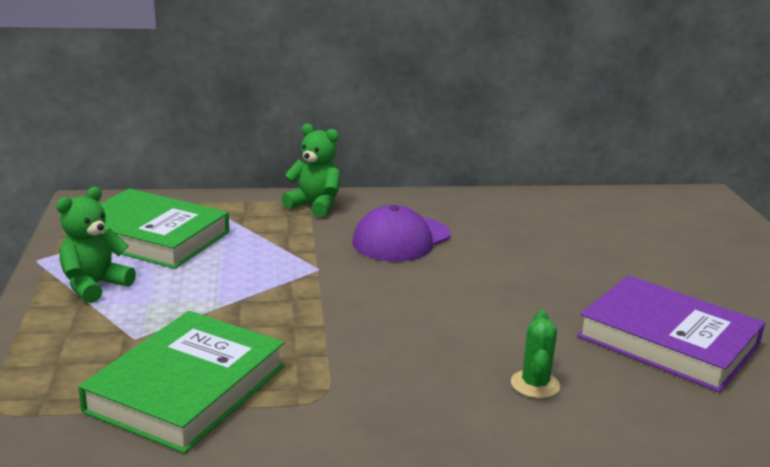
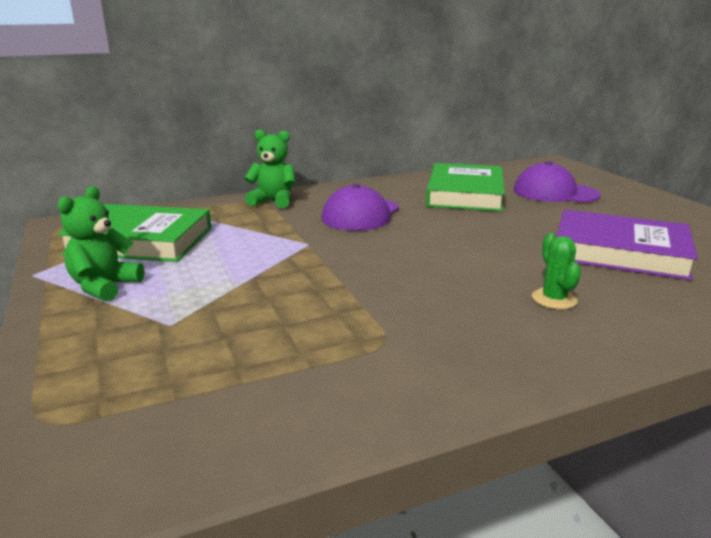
camera: 15 degrees left, 0 degrees up
green book [78,311,285,453] -> green book moved to [426,163,505,211]
none -> purple cap [514,161,601,203]

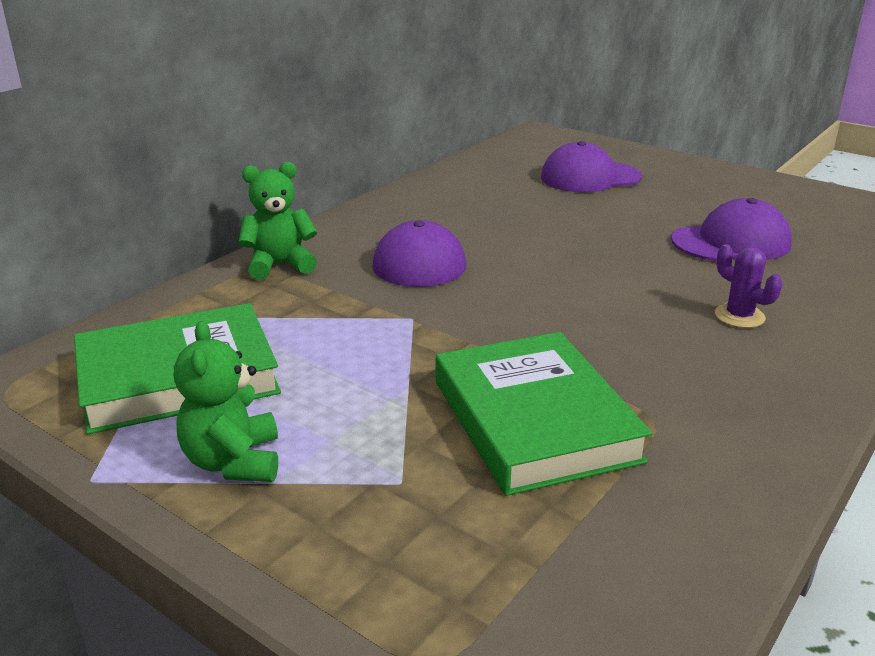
camera: 30 degrees left, 5 degrees up
green book [426,163,505,211] -> green book moved to [436,332,652,496]
green cactus [532,233,581,309] -> purple cactus [715,244,783,328]
purple book [556,209,698,280] -> purple cap [671,198,792,261]

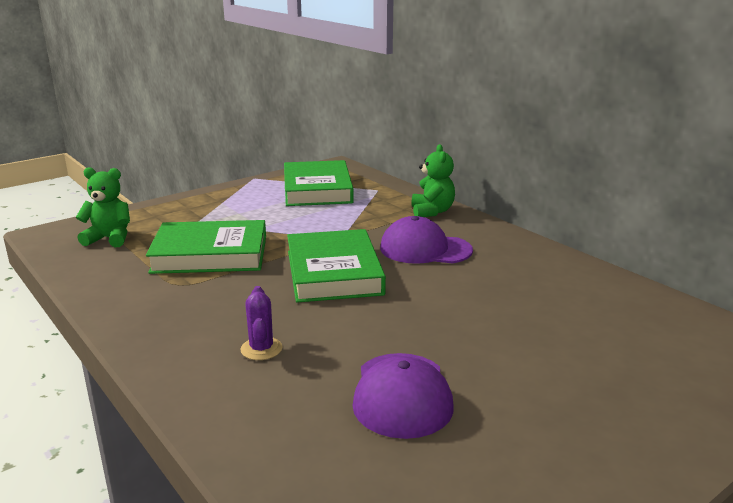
camera: 105 degrees right, 5 degrees down
green teddy bear [174,321,278,482] -> green teddy bear moved to [76,167,130,247]
purple cap [541,141,642,192] -> none
purple cactus [715,244,783,328] -> purple cactus turned 75 degrees counterclockwise [240,286,283,360]
none -> green book [287,229,386,303]

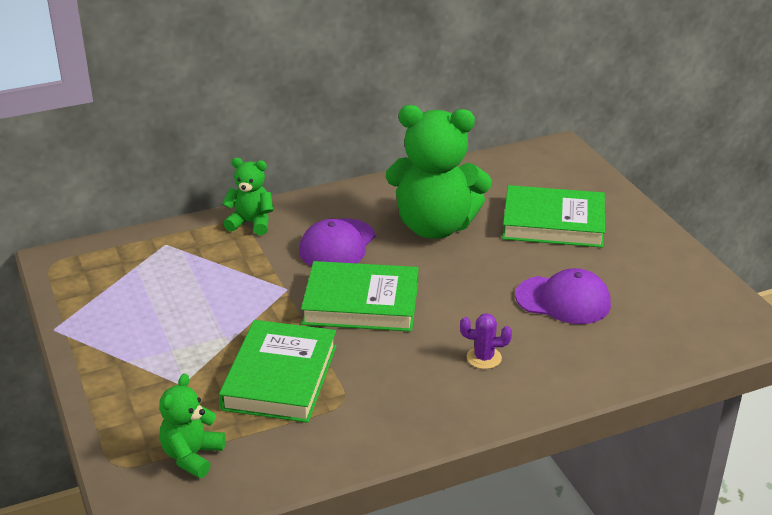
camera: 75 degrees left, 10 degrees up
green book [284,160,354,206] -> green book moved to [502,185,605,248]
none -> green teddy bear [386,105,492,239]

